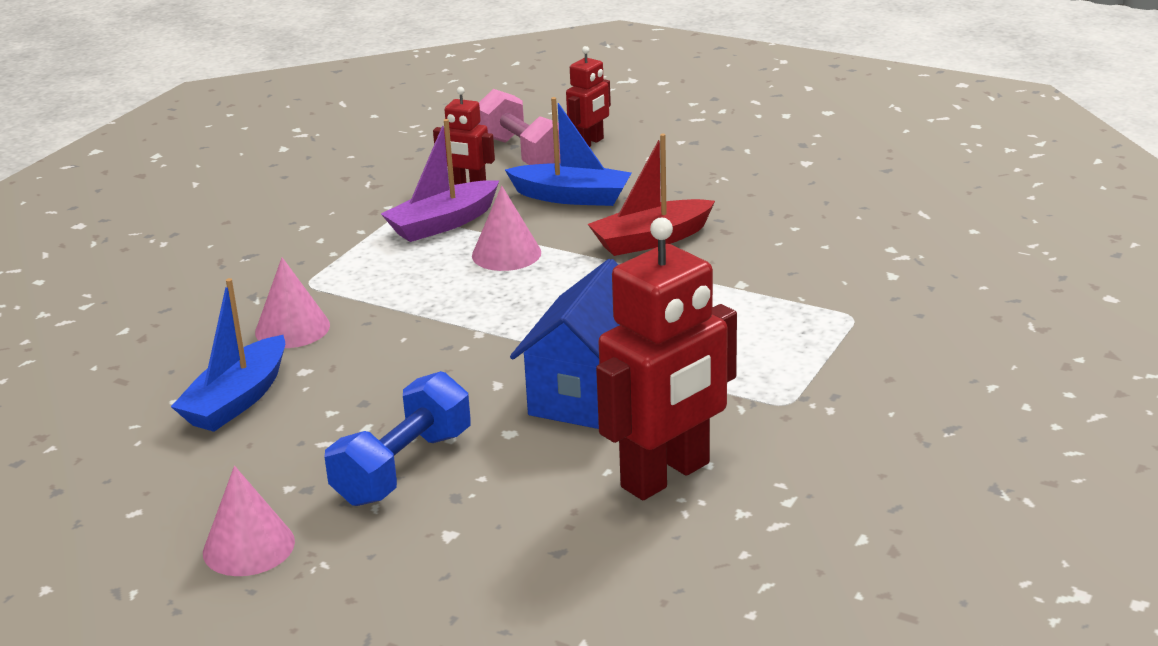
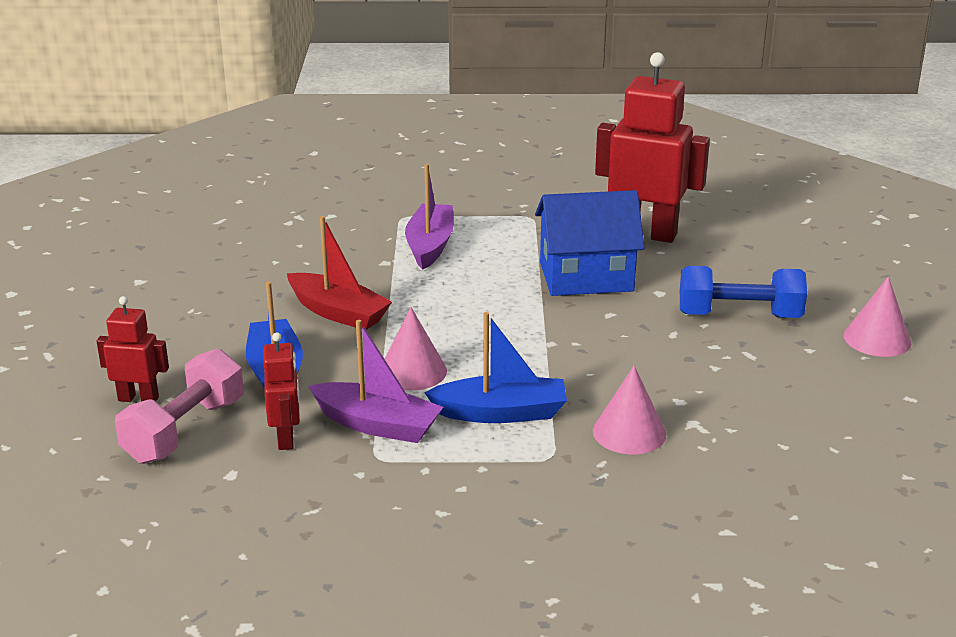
camera: 120 degrees left, 0 degrees up
blue boat [171,278,285,432] -> blue boat moved to [425,312,567,423]
none -> purple boat [405,164,454,270]

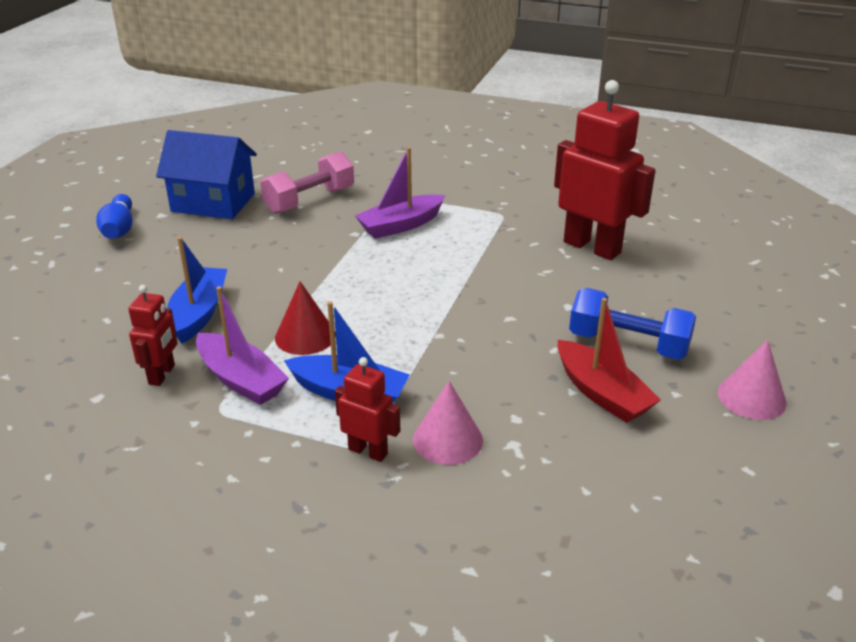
camera: 20 degrees right, 5 degrees up
red robot [97,296,169,402] -> red robot moved to [335,357,400,462]
pink dumbbell [115,348,244,464] -> pink dumbbell moved to [261,151,354,214]
red boat [287,216,392,330] -> red boat moved to [558,298,661,423]
pink cone [385,307,447,390] -> red cone [275,281,336,355]
purple boat [405,164,454,270] -> purple boat turned 150 degrees counterclockwise [355,147,445,239]
blue house [535,190,645,296] -> blue house moved to [156,130,257,219]
none -> blue bowling pin [96,194,133,239]

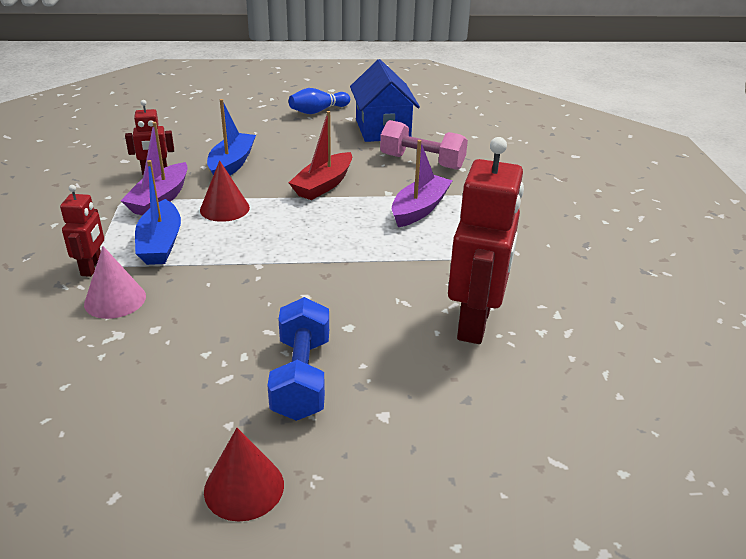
camera: 65 degrees right, 0 degrees up
blue boat [167,237,227,344] -> blue boat turned 60 degrees counterclockwise [207,99,256,176]
purple boat [355,147,445,239] -> purple boat turned 90 degrees clockwise [392,140,453,227]
red boat [558,298,661,423] -> red boat moved to [289,111,352,200]
pink cone [718,340,787,420] -> red cone [204,428,284,522]

